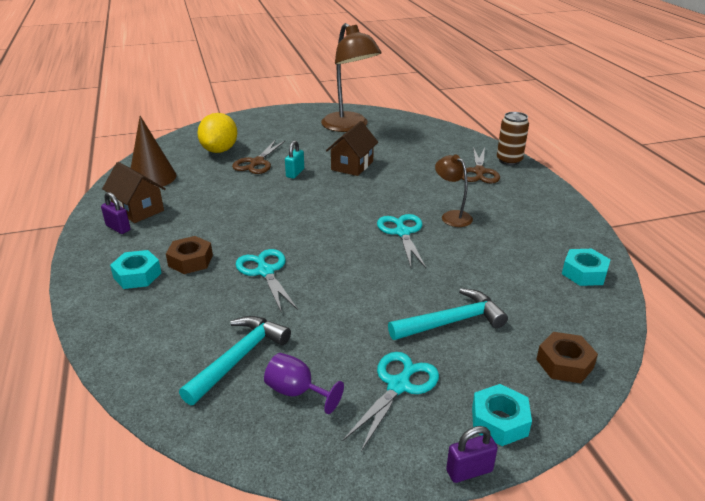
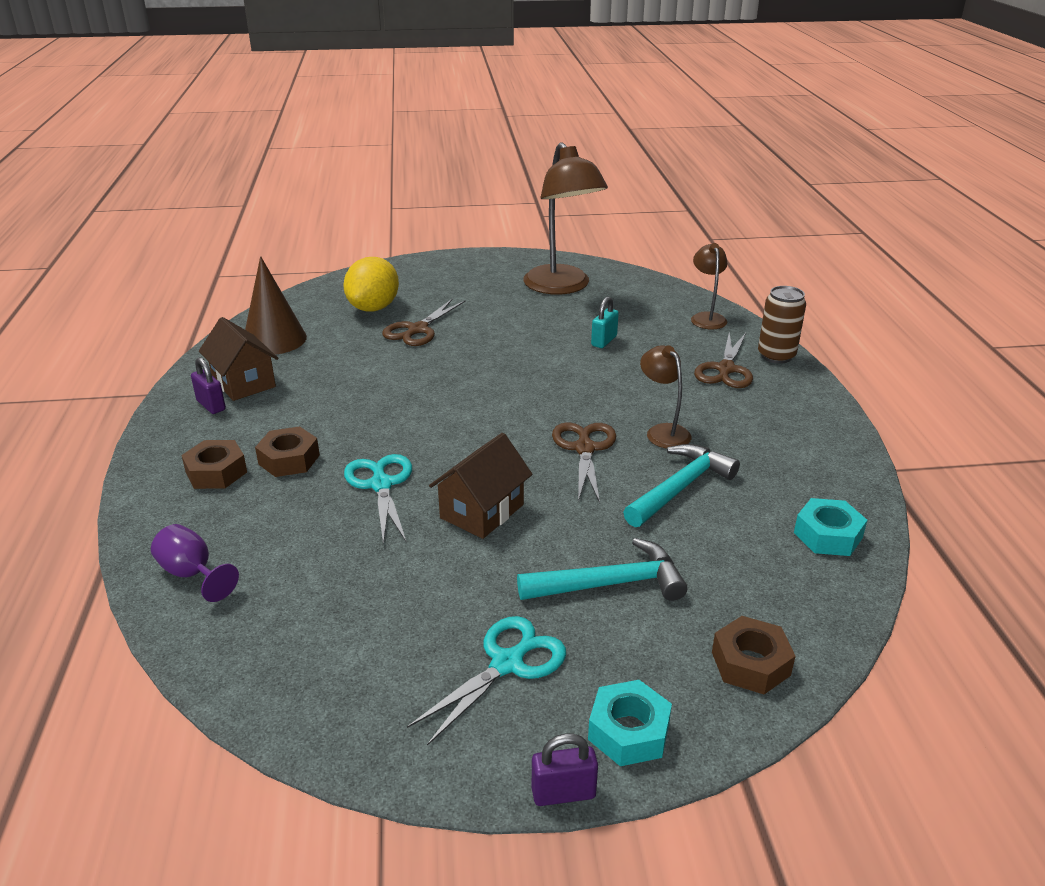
camera: 10 degrees right, 0 degrees up
turquoise nut [110,250,161,289] -> brown nut [181,440,247,489]
turquoise hammer [179,316,291,405] -> turquoise hammer moved to [623,444,740,527]
purple goblet [264,353,344,414] -> purple goblet moved to [151,524,239,602]
turquoise padlock [285,140,304,179] -> turquoise padlock moved to [591,297,619,348]
brown house [326,121,378,176] -> brown house moved to [429,433,532,539]
turquoise scissors [377,214,426,268] -> brown scissors [552,422,616,503]
none -> brown lamp [691,243,727,329]

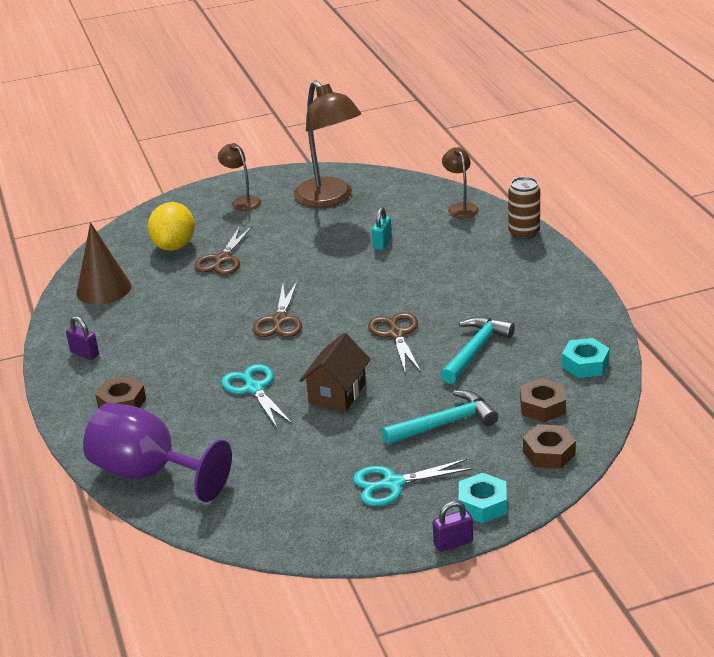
camera: 10 degrees left, 0 degrees up
purple goblet [151,524,239,602] -> purple goblet [83,403,232,502], size x2.10
brown house [199,317,279,401] -> none
brown nut [255,426,320,477] -> brown nut moved to [520,378,566,422]
turquoise scissors [407,616,566,746] -> turquoise scissors turned 135 degrees counterclockwise [353,458,474,506]
brown lamp [640,345,691,449] -> brown lamp moved to [218,143,261,211]
brown scissors [694,333,753,388] -> brown scissors moved to [253,282,302,337]

